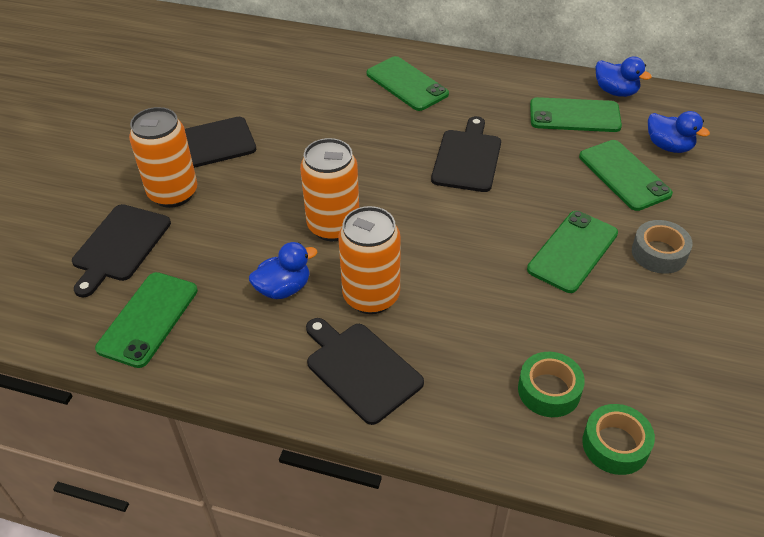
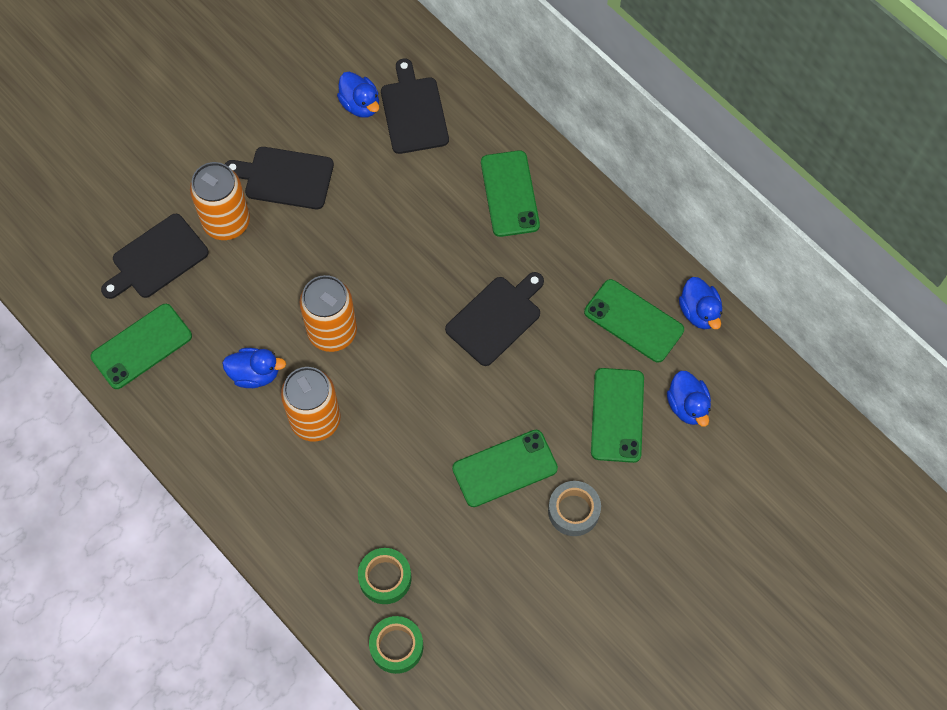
camera: 30 degrees right, 20 degrees up
black cutting board [306,318,424,425] -> black cutting board moved to [381,59,449,154]
none -> blue duck [337,72,379,118]

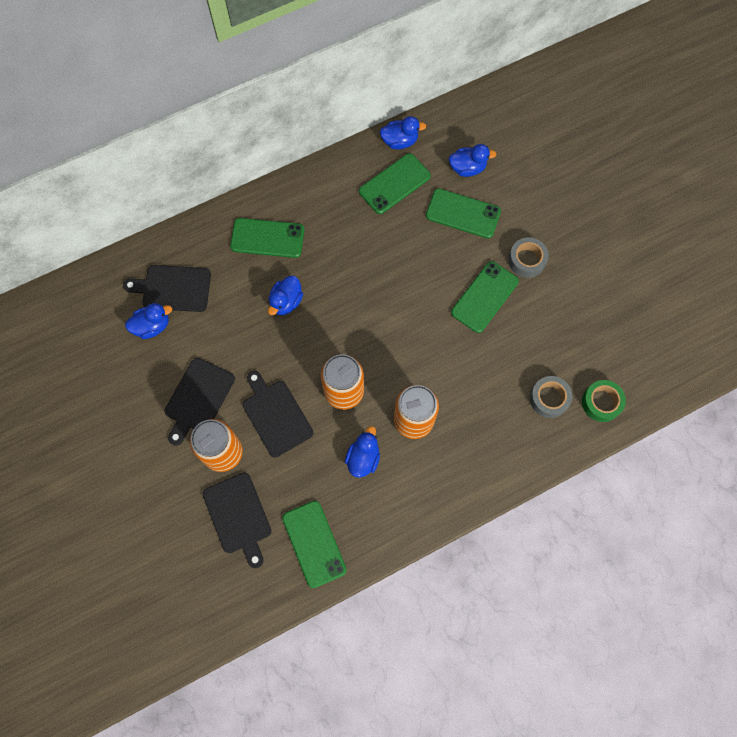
camera: 75 degrees left, 5 degrees up
green tape [358,548,412,604] -> grey tape [530,376,573,418]
black cutting board [445,272,544,366] -> black cutting board moved to [242,371,313,458]
green phone [452,430,558,507] -> green phone turned 45 degrees clockwise [451,261,519,333]
none -> blue duck [268,276,303,315]

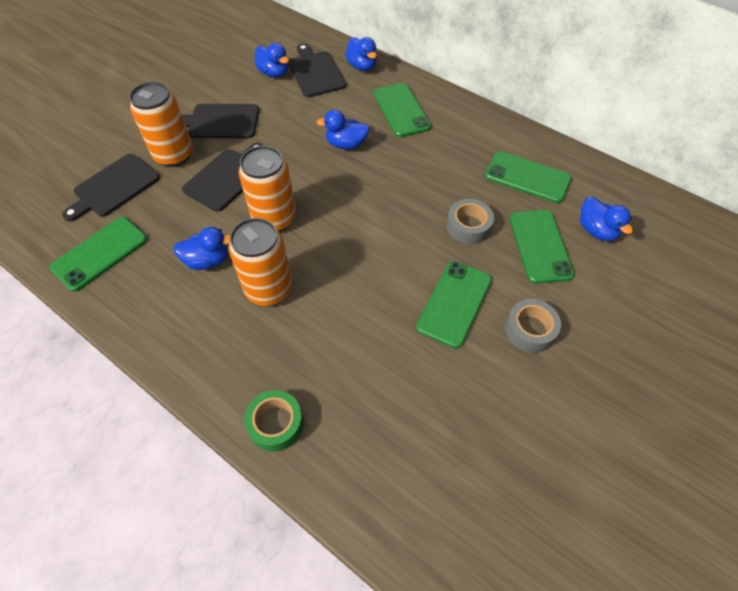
camera: 65 degrees right, 15 degrees down
blue duck [380,116,426,150] -> blue duck moved to [345,37,377,71]
green phone [451,261,519,333] -> green phone turned 75 degrees counterclockwise [416,261,492,348]
grey tape [530,376,573,418] -> grey tape moved to [447,199,494,244]
green tape [582,380,626,422] -> green tape moved to [244,390,304,452]

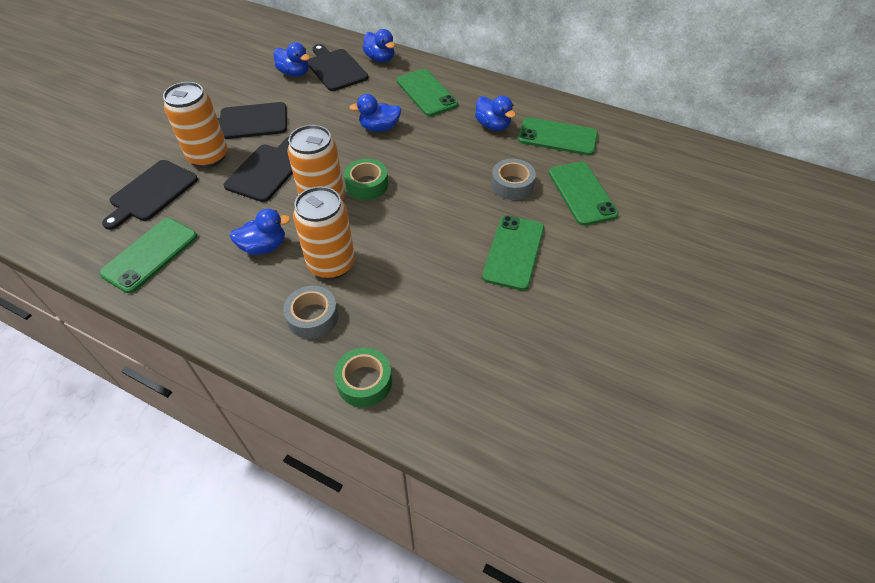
camera: 10 degrees left, 5 degrees down
grey tape [505,299,561,353] -> grey tape moved to [283,286,339,339]
blue duck [580,197,633,241] -> blue duck moved to [475,96,516,131]
none -> green tape [344,159,388,200]

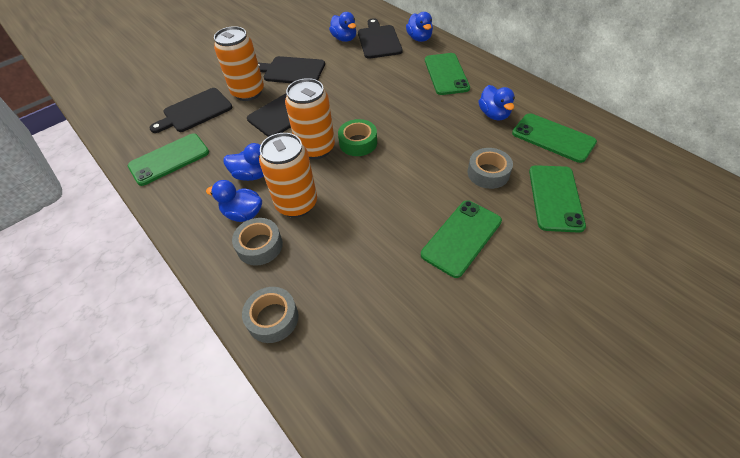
camera: 25 degrees right, 0 degrees up
green tape [334,348,392,407] -> grey tape [242,287,299,343]
blue duck [349,94,401,132] -> blue duck moved to [206,180,262,222]

